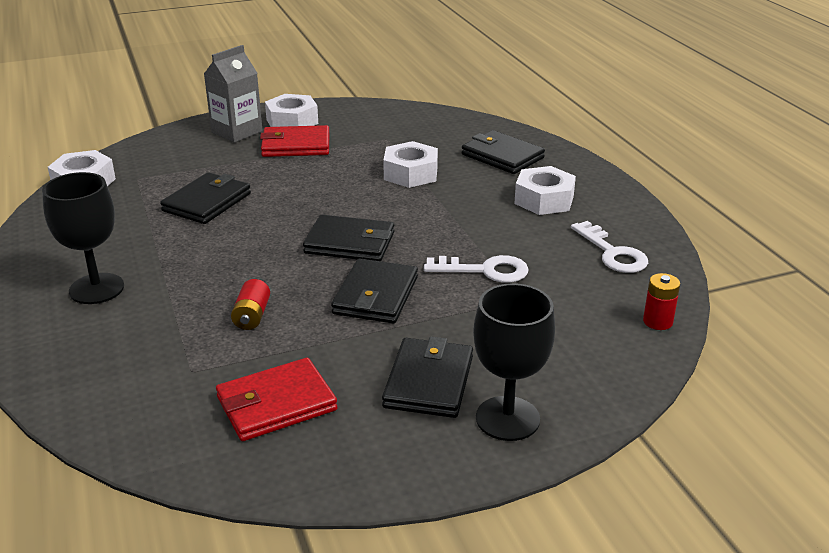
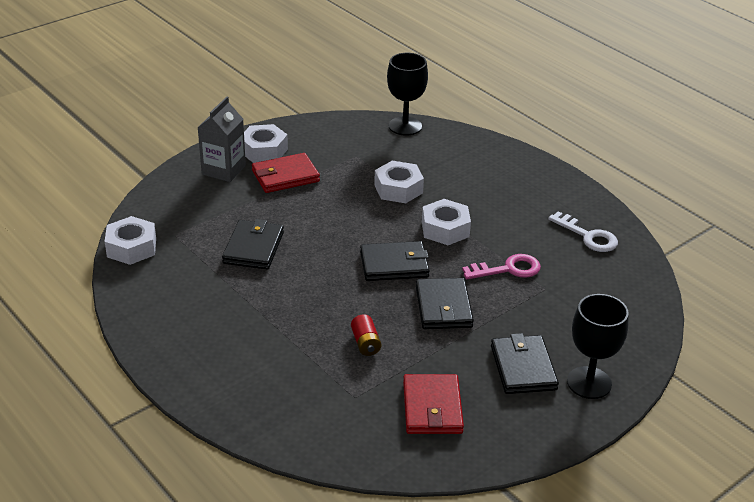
camera: 20 degrees left, 5 degrees up
black goblet [42,172,124,304] -> black goblet moved to [387,53,428,135]
red wallet [216,358,338,441] -> red wallet turned 45 degrees counterclockwise [403,374,464,434]
white key [424,255,529,283] -> pink key [462,254,541,279]
black wallet [462,130,545,174] -> none
white nut [514,166,576,215] -> white nut moved to [422,199,471,245]
red battery [643,273,680,330] -> none

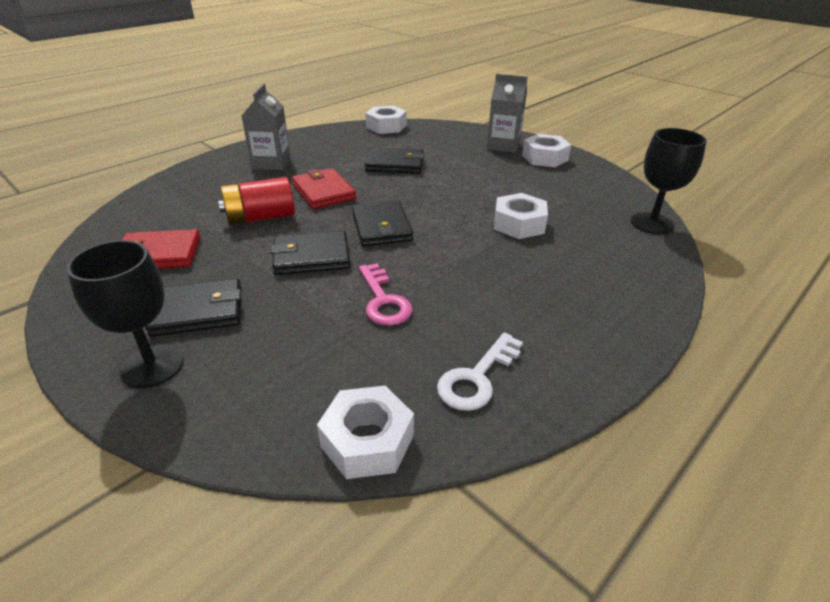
camera: 85 degrees right, 0 degrees up
red wallet [252,153,320,193] -> red wallet moved to [292,168,356,209]
red battery [351,314,381,356] -> red battery [218,177,295,225], size x1.78
white nut [422,199,471,245] -> white nut moved to [317,385,414,479]
none -> grey carton [242,84,291,170]

